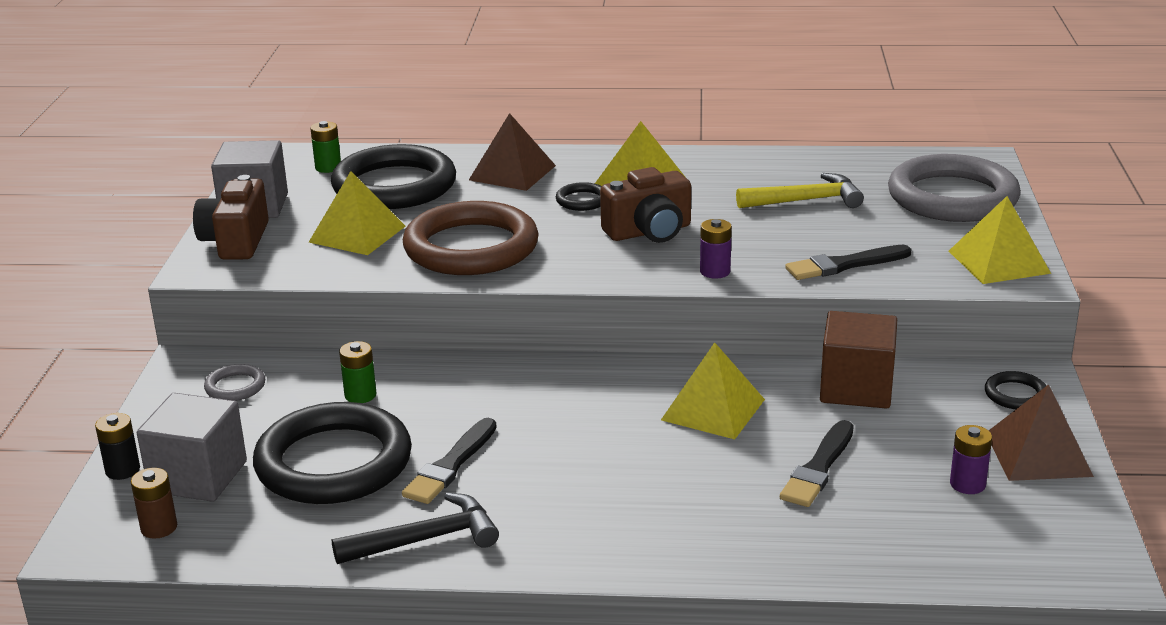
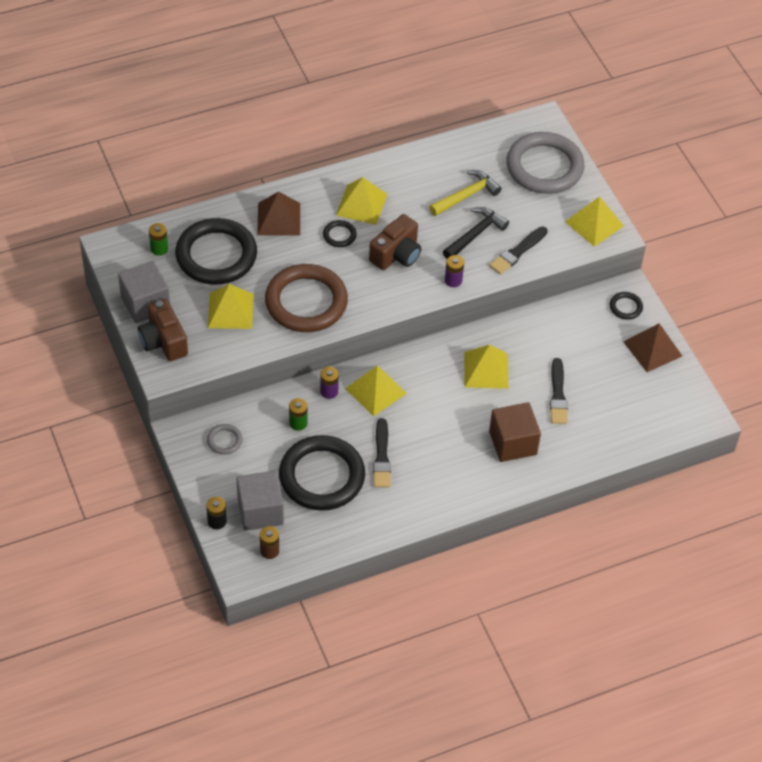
camera: 30 degrees left, 25 degrees up
black hammer [332,493,499,564] -> black hammer moved to [443,207,509,259]
brown cube [820,311,897,409] -> brown cube moved to [489,402,541,462]
purple battery [950,425,992,494] -> purple battery moved to [320,367,339,399]
none -> yellow pyramid [345,365,407,417]

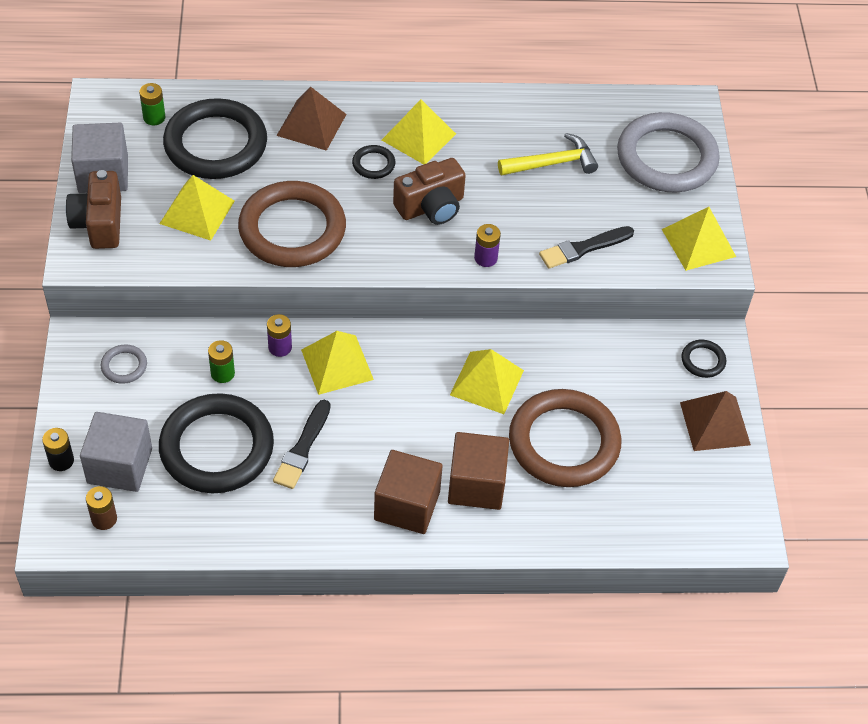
camera: 20 degrees right, 0 degrees up
black hammer [443,207,509,259] -> none
black brush [550,358,568,424] -> brown ring [509,389,621,487]
none -> brown cube [374,450,443,534]

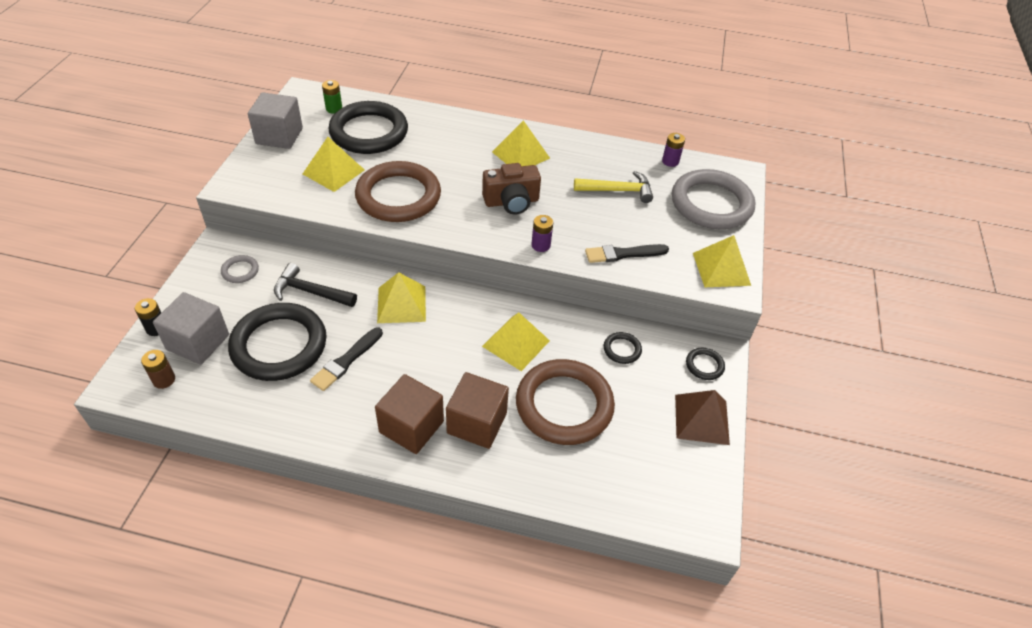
camera: 15 degrees right, 5 degrees down
brown camera [66,170,121,249] -> none
green battery [208,340,235,383] -> black hammer [274,263,357,307]
purple battery [267,314,292,357] -> purple battery moved to [662,133,685,167]
brown pyramid [276,87,347,151] -> none
black ring [352,145,395,179] -> black ring moved to [604,332,642,364]

